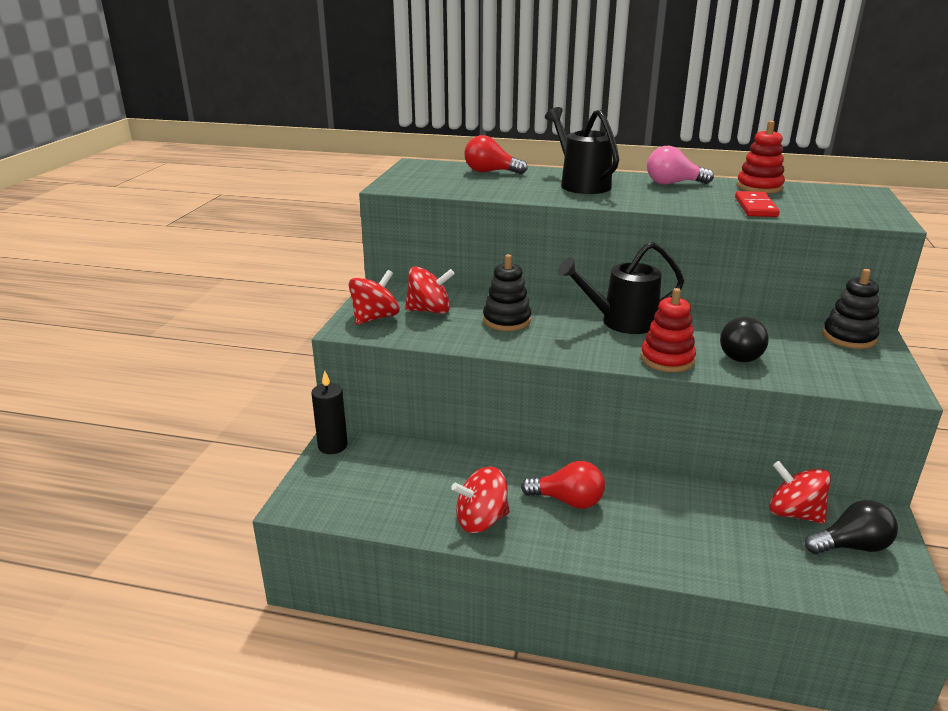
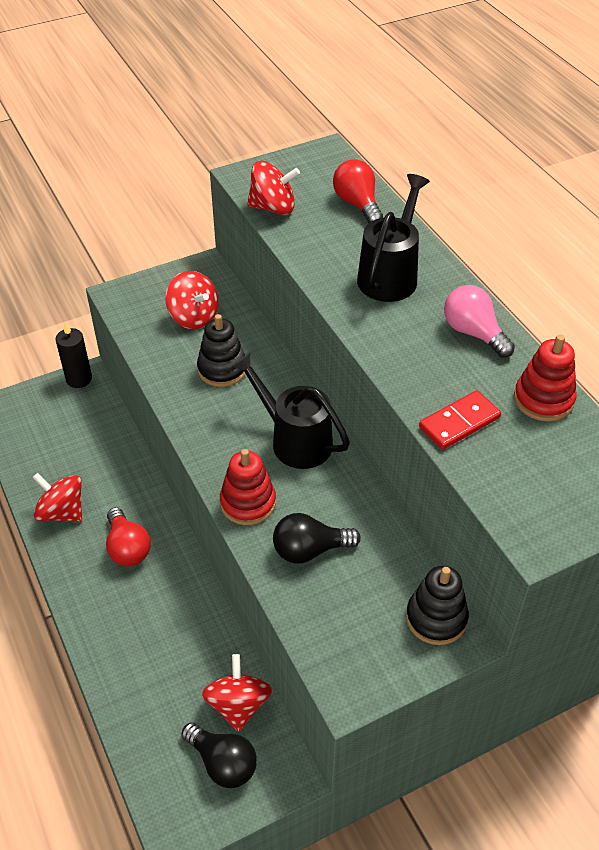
camera: 50 degrees right, 20 degrees up
red spinning top [349,270,400,325] -> red spinning top moved to [247,161,300,215]

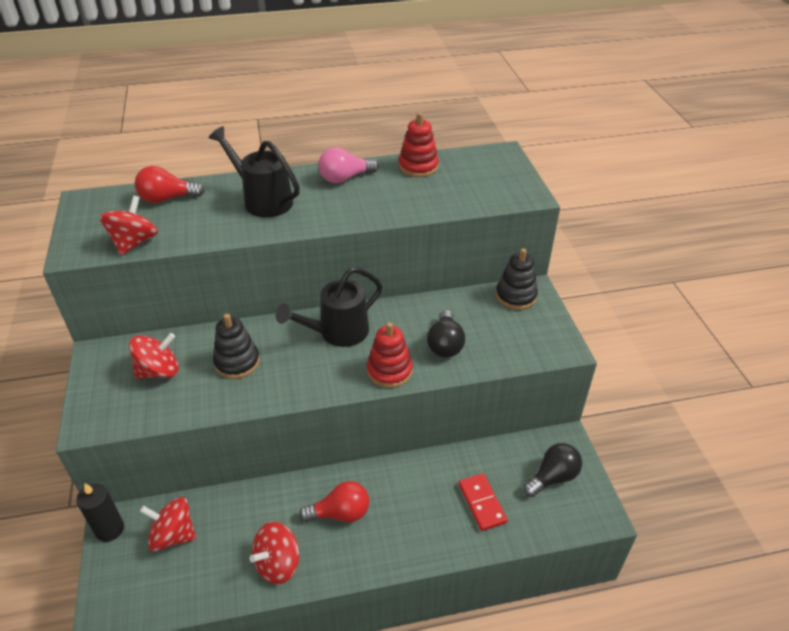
camera: 75 degrees left, 5 degrees down
red spinning top [202,654,272,732] -> red spinning top moved to [139,497,196,551]
red domino [419,390,501,449] -> red domino moved to [458,473,508,531]

